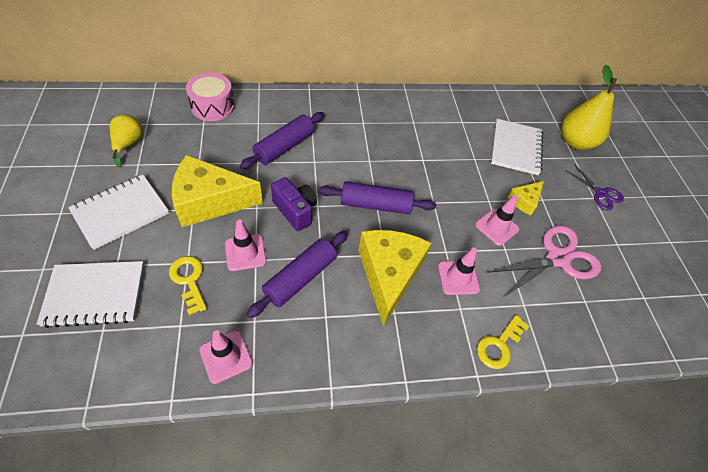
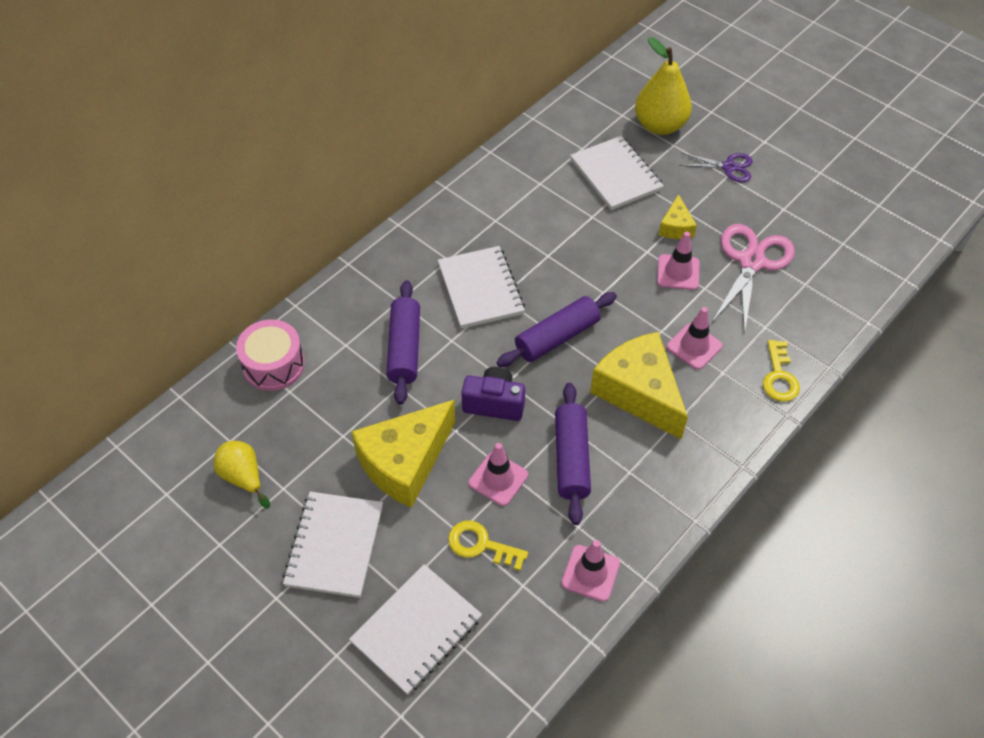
camera: 35 degrees left, 0 degrees up
none -> white notebook [438,246,525,329]

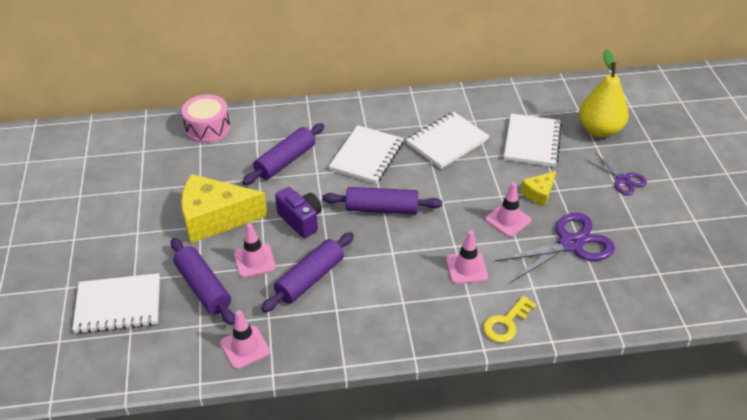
camera: 40 degrees right, 10 degrees down
yellow pear [214,441,270,508] -> none
white notebook [283,492,383,598] -> white notebook moved to [406,112,489,169]
yellow key [448,520,528,571] -> purple rolling pin [171,238,235,325]
yellow cheese [590,332,688,440] -> none
pink scissors [712,224,795,334] -> purple scissors [495,213,615,282]

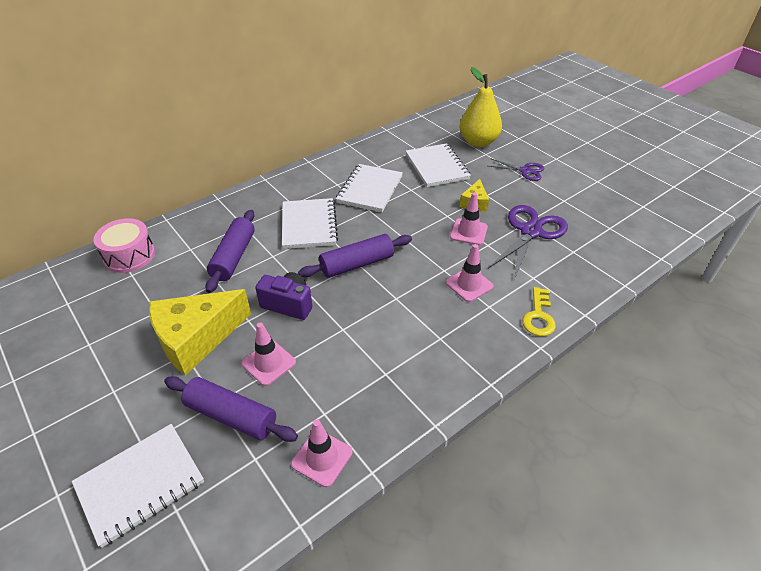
camera: 30 degrees left, 0 degrees up
purple rolling pin [261,232,354,312] -> none

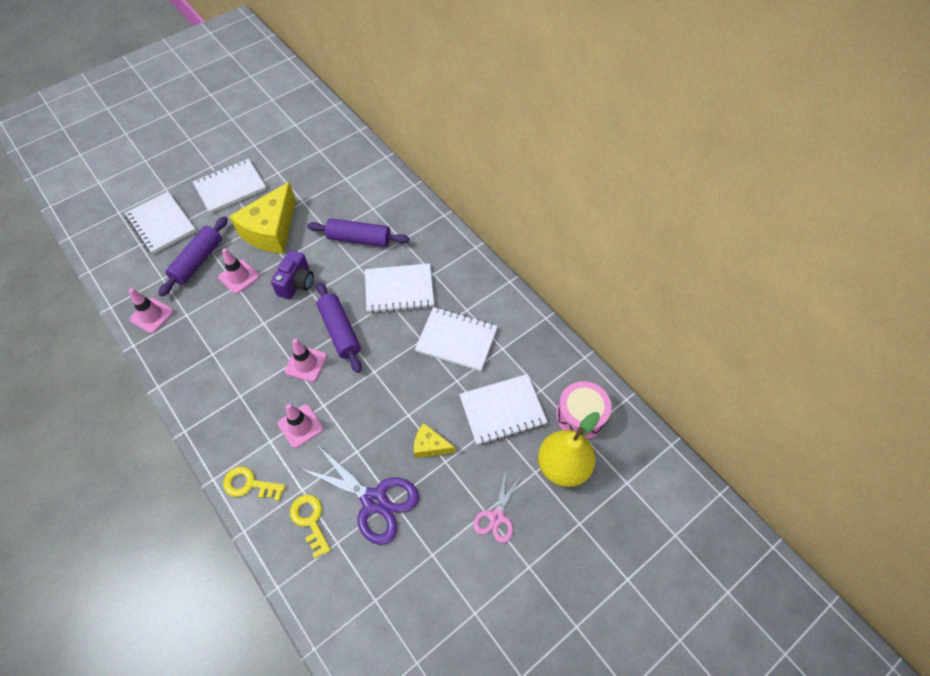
camera: 90 degrees right, 15 degrees up
pink drum [93,218,155,273] -> pink drum moved to [556,381,612,439]
yellow cheese [149,289,251,376] -> yellow cheese turned 120 degrees counterclockwise [229,182,296,254]
pink traffic cone [450,192,488,245] -> pink traffic cone moved to [285,339,327,382]
purple scissors [489,158,544,181] -> pink scissors [473,469,521,543]
none -> white notebook [193,159,266,214]
none -> yellow key [290,495,331,558]

